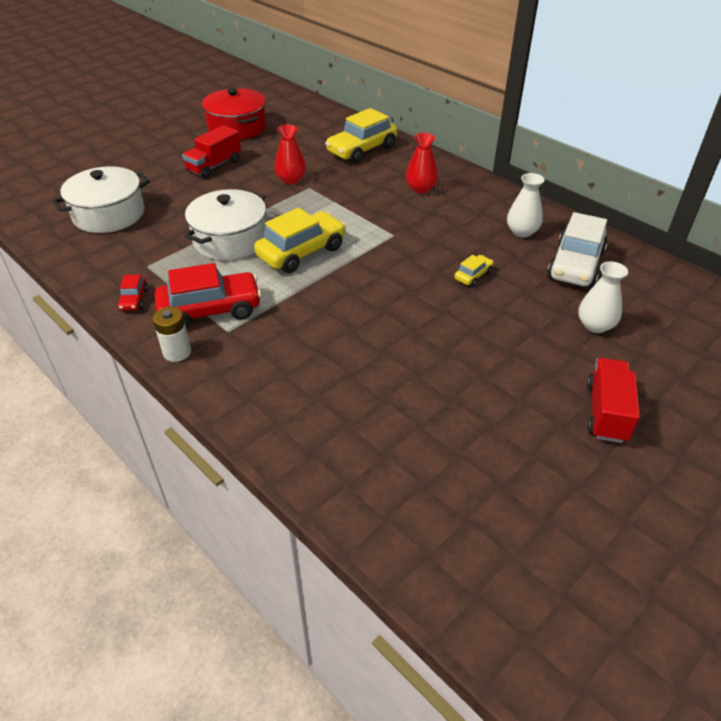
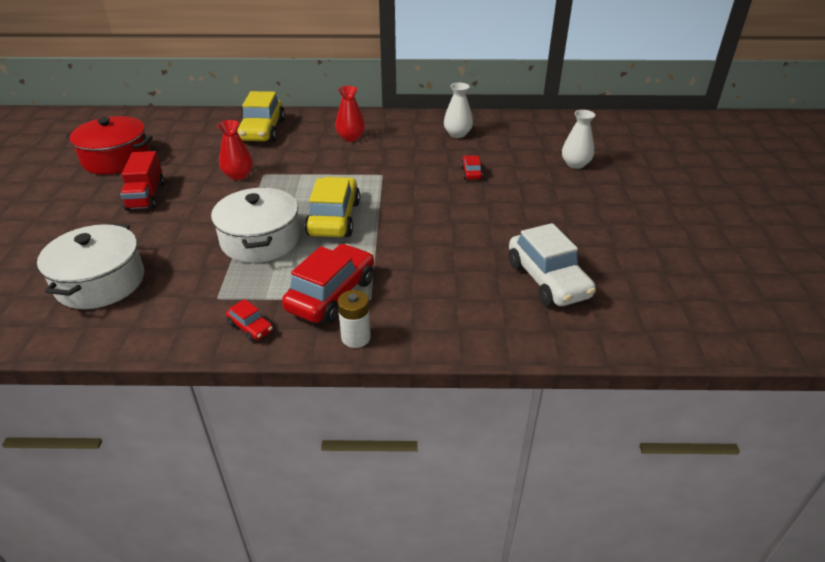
camera: 45 degrees left, 5 degrees down
yellow car [454,255,493,287] -> red car [461,156,483,180]
white car [547,212,608,288] -> white car moved to [508,223,596,307]
red truck [587,358,640,443] -> none

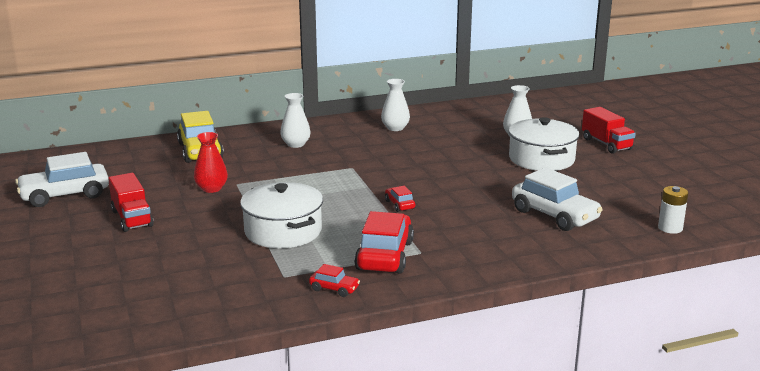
camera: 20 degrees left, 15 degrees down
white pot [37,223,144,309] -> white pot moved to [509,117,579,171]
red pot [66,116,153,175] -> white car [15,152,109,207]
yellow car [305,177,360,237] -> none
red vase [335,86,365,142] -> white vase [280,93,311,148]
white battery [338,290,371,348] -> white battery moved to [658,186,688,234]
red car [461,156,483,180] -> red car moved to [385,186,416,212]
none -> red truck [582,107,636,154]

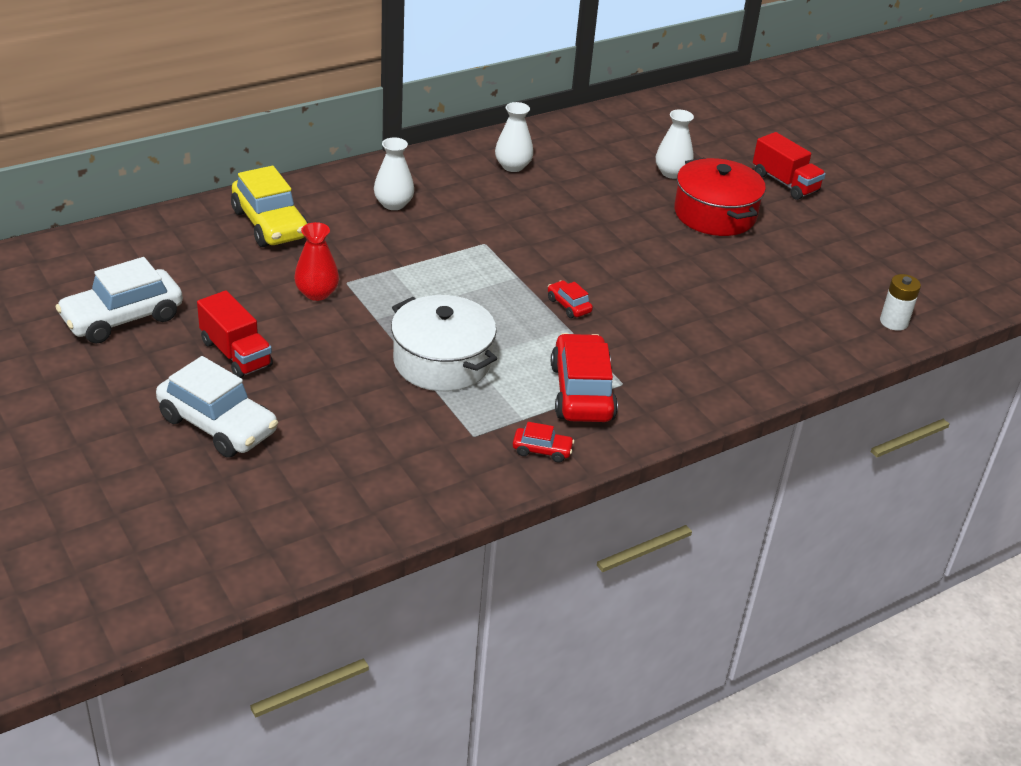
camera: 15 degrees left, 15 degrees up
white pot [509,117,579,171] -> red pot [674,158,766,236]
white car [512,167,603,231] -> white car moved to [156,356,278,458]

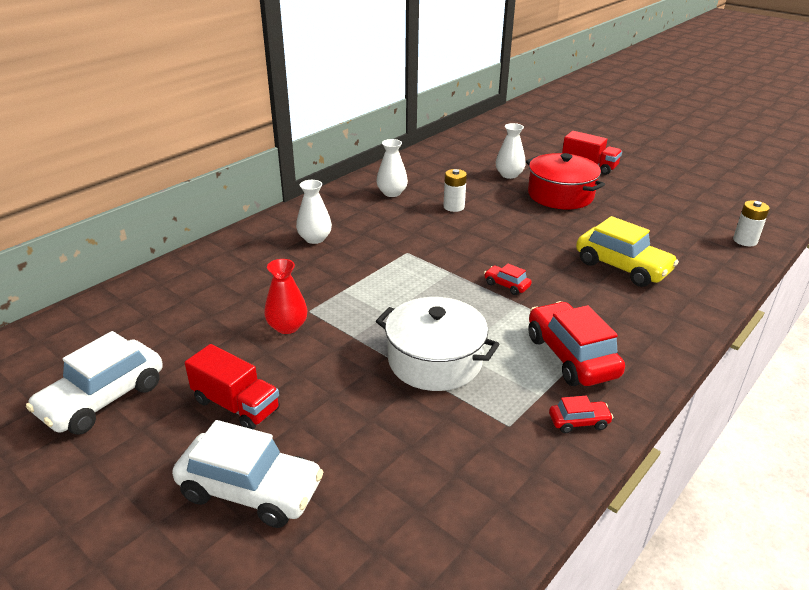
camera: 15 degrees left, 5 degrees down
yellow car [231,166,308,247] -> yellow car moved to [576,216,679,287]
none -> white battery [443,169,467,212]

